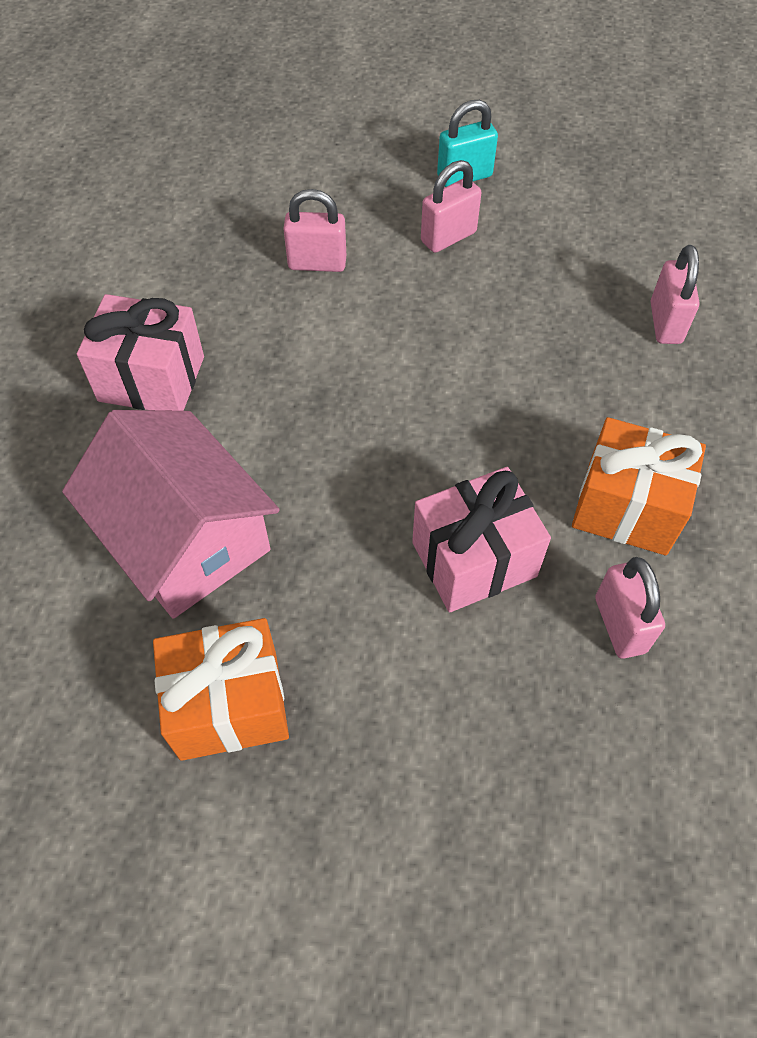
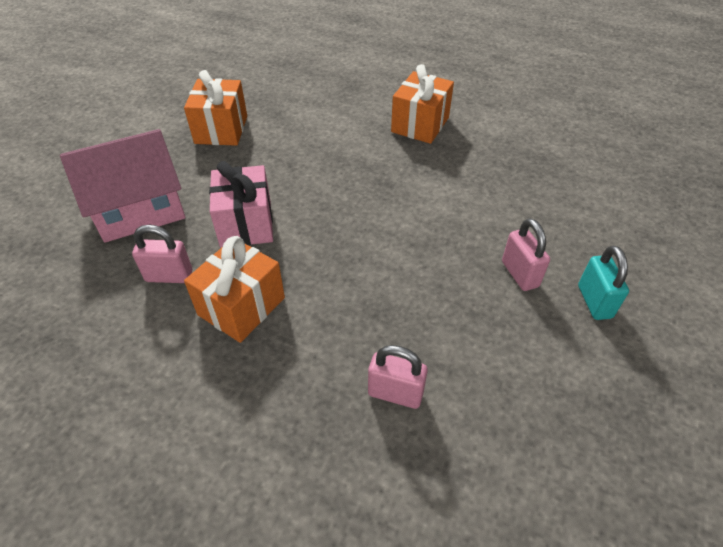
camera: 105 degrees right, 10 degrees down
pink house [62,410,280,619] -> pink house moved to [60,129,186,243]
pink gift [77,294,204,411] -> orange gift [391,64,454,144]
pink padlock [283,189,346,272] -> none

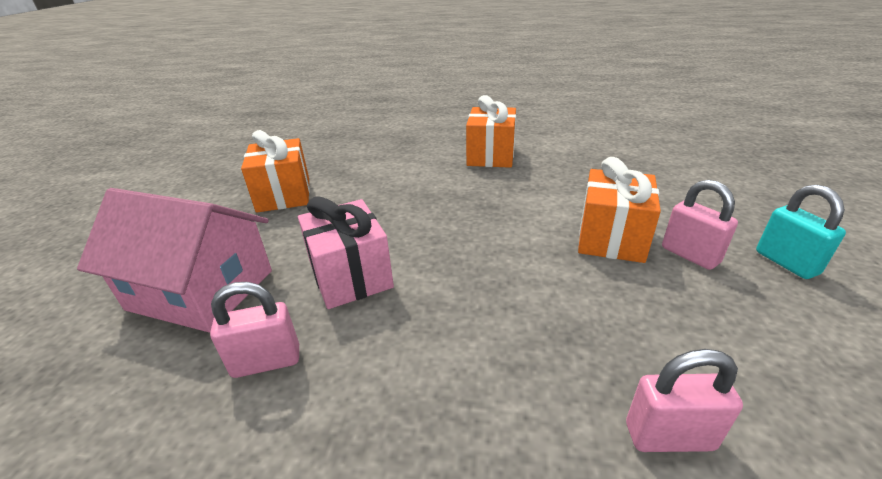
camera: 15 degrees left, 15 degrees down
pink house [60,129,186,243] -> pink house turned 60 degrees clockwise [77,188,272,332]
orange gift [184,236,285,343] -> orange gift moved to [578,157,661,263]

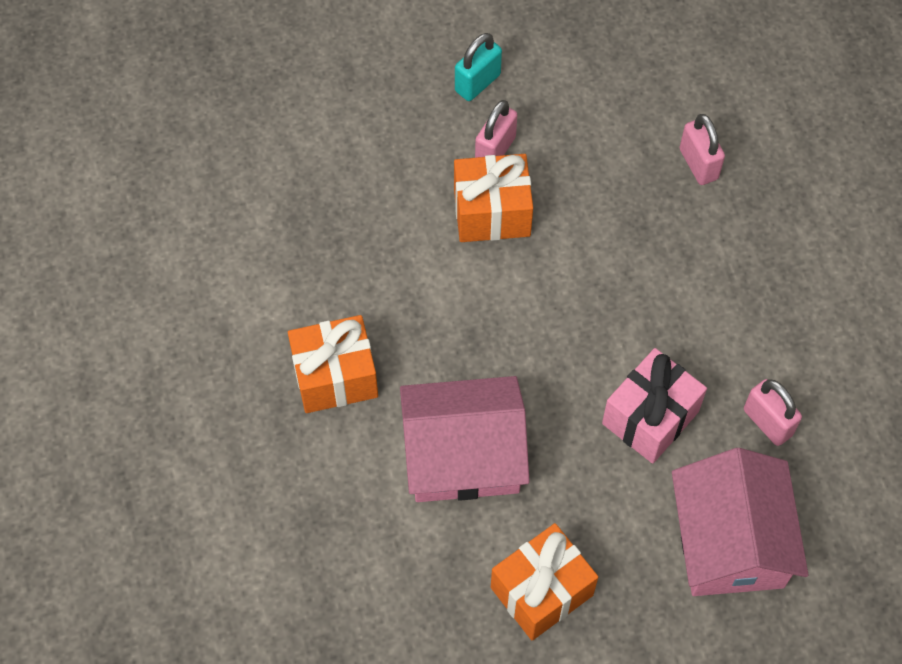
camera: 115 degrees left, 30 degrees up
none -> pink house [400,376,530,502]

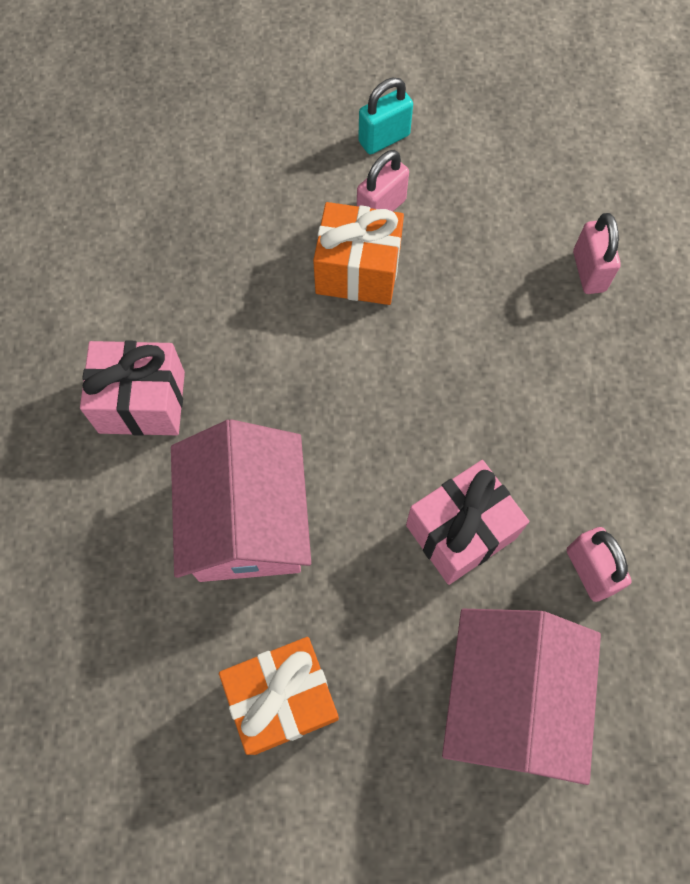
camera: 15 degrees right, 5 degrees up
orange gift [288,315,378,413] -> pink gift [80,341,185,436]
pink house [400,376,530,502] -> pink house turned 75 degrees clockwise [171,419,311,582]

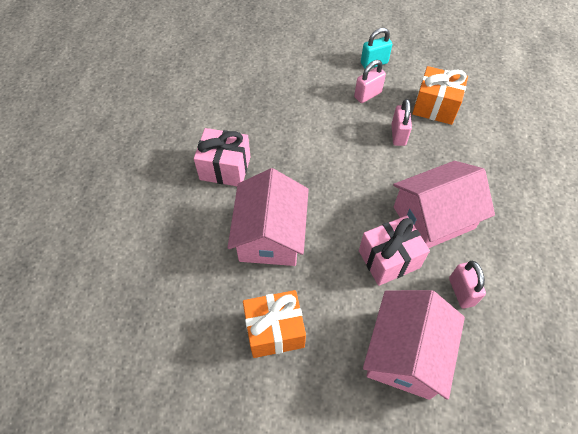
camera: 10 degrees right, 10 degrees down
orange gift [313,202,404,305] -> orange gift moved to [412,66,468,125]
pink padlock [573,213,621,294] -> pink padlock moved to [391,99,412,146]
none -> pink house [393,161,495,248]

